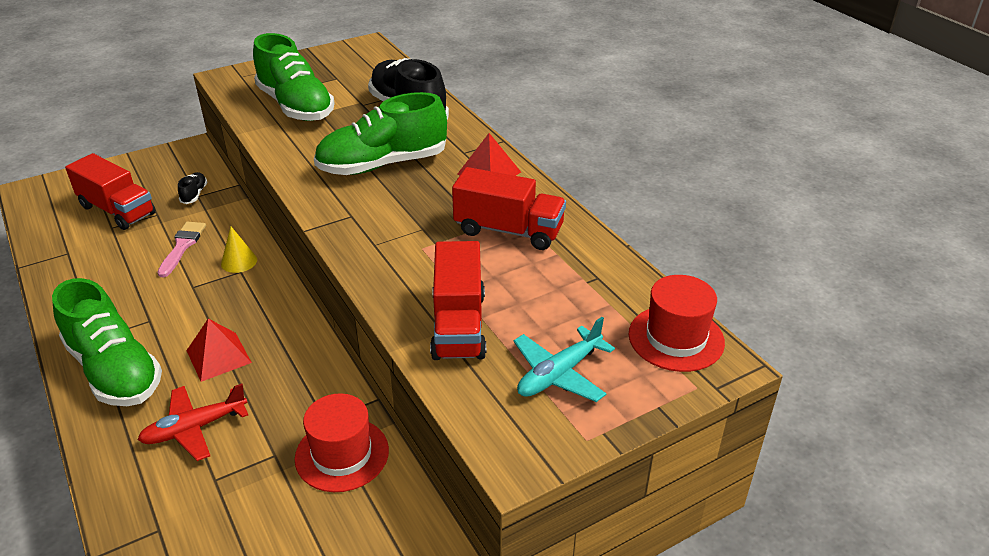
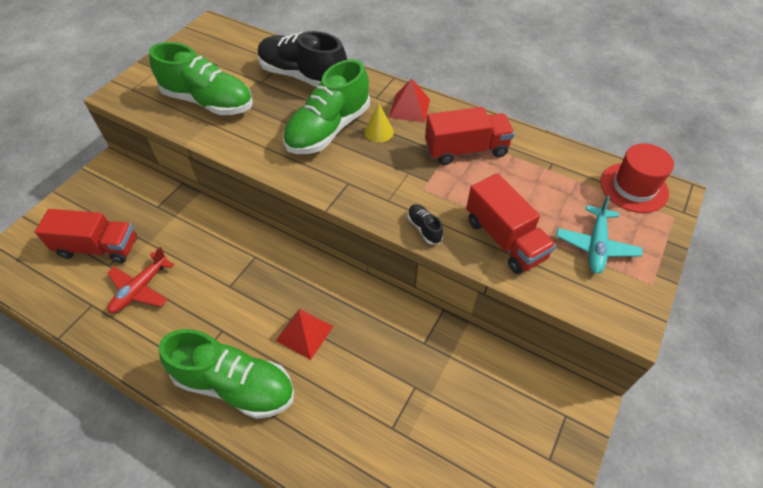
camera: 30 degrees left, 15 degrees up
red plane [138,384,248,461] -> red plane moved to [107,247,174,313]
pink brush [157,222,206,278] -> none
black shoe [178,172,208,204] -> black shoe moved to [407,204,443,245]
yellow cone [221,226,257,273] -> yellow cone moved to [364,103,394,142]
red hat [295,393,389,492] -> none

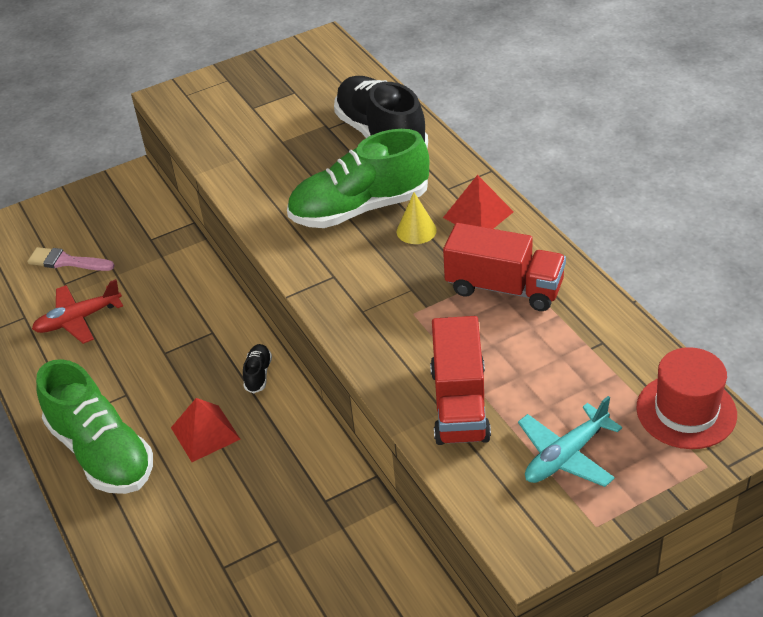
camera: 35 degrees right, 10 degrees down
red truck [35,209,137,263] -> pink brush [27,247,115,271]
green shoe [149,42,253,115] -> none
black shoe [407,204,443,245] -> black shoe moved to [243,344,272,393]

